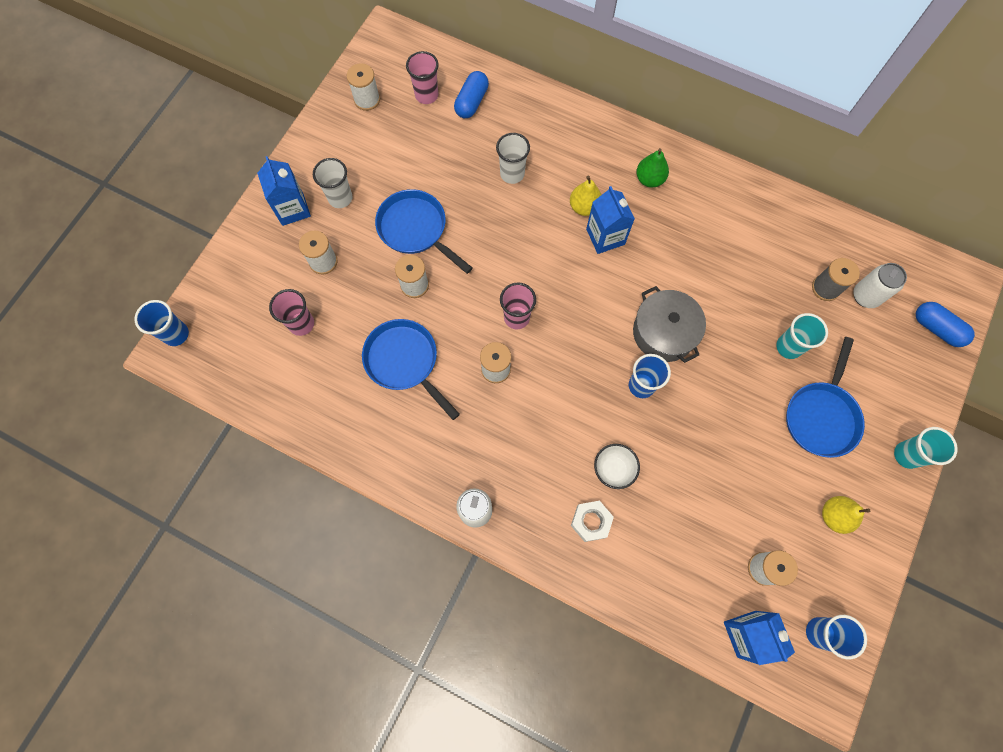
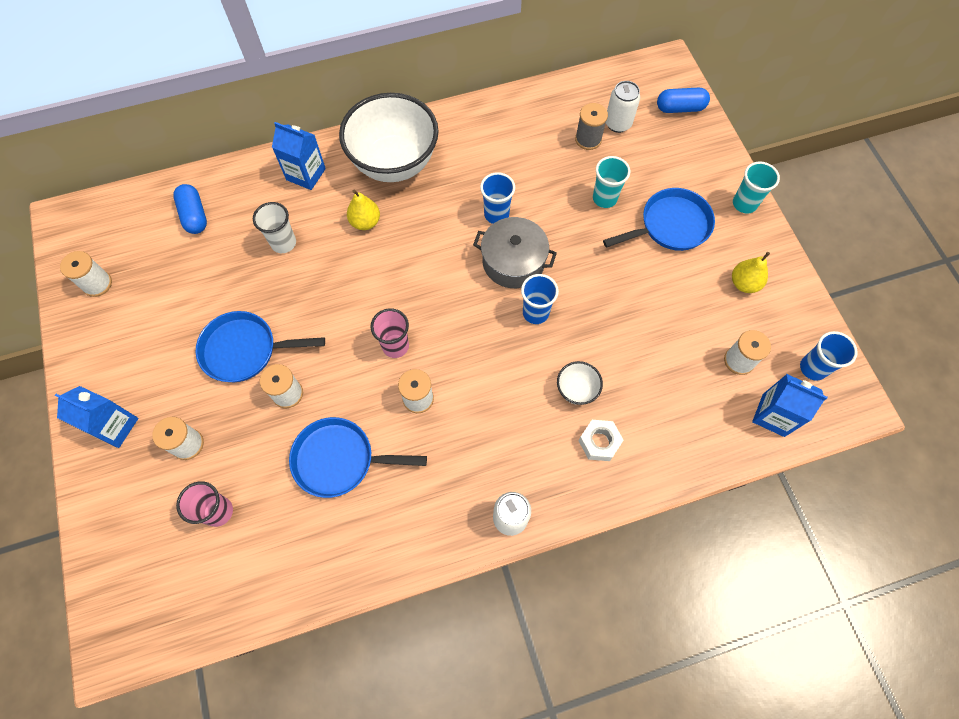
camera: 45 degrees left, 5 degrees down
blue cup [134,300,189,346] -> blue cup moved to [480,172,515,224]
white cup [313,158,352,208] -> none
pink cup [406,51,439,104] -> none
blue carton [586,186,635,254] -> blue carton moved to [272,122,326,190]
green pear [636,148,669,188] -> white bowl [339,93,439,182]
blue pan [786,337,865,458] -> blue pan turned 90 degrees counterclockwise [603,188,715,251]

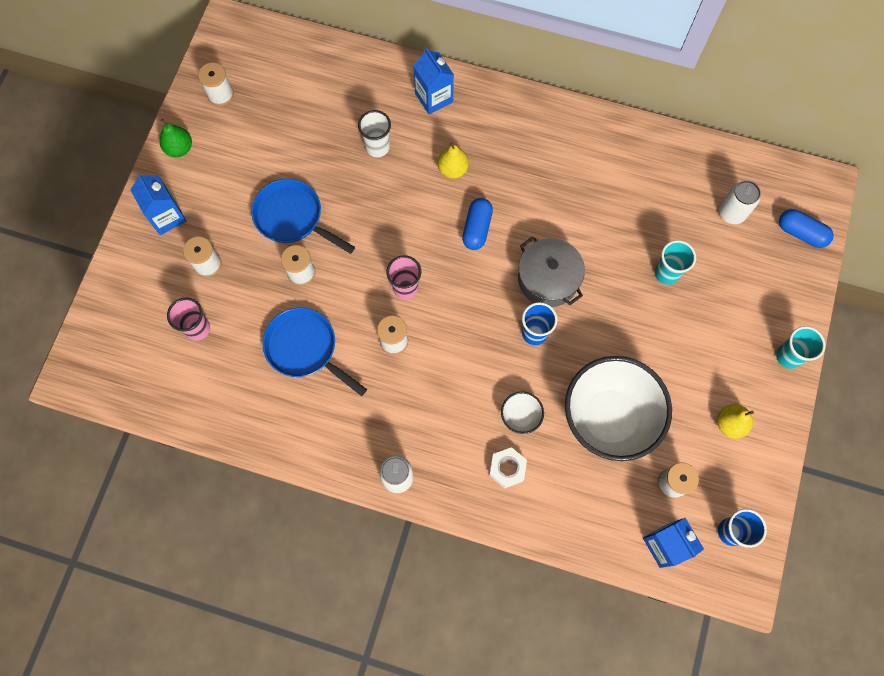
camera: 35 degrees right, 5 degrees up
blue capsule [173,184,207,234] -> blue capsule moved to [462,198,493,250]
white bowl [339,93,439,182] -> white bowl moved to [565,356,672,461]
blue cup [480,172,515,224] -> none
grey spool [575,103,608,150] -> none
blue pan [603,188,715,251] -> none
none -> green pear [160,119,192,157]

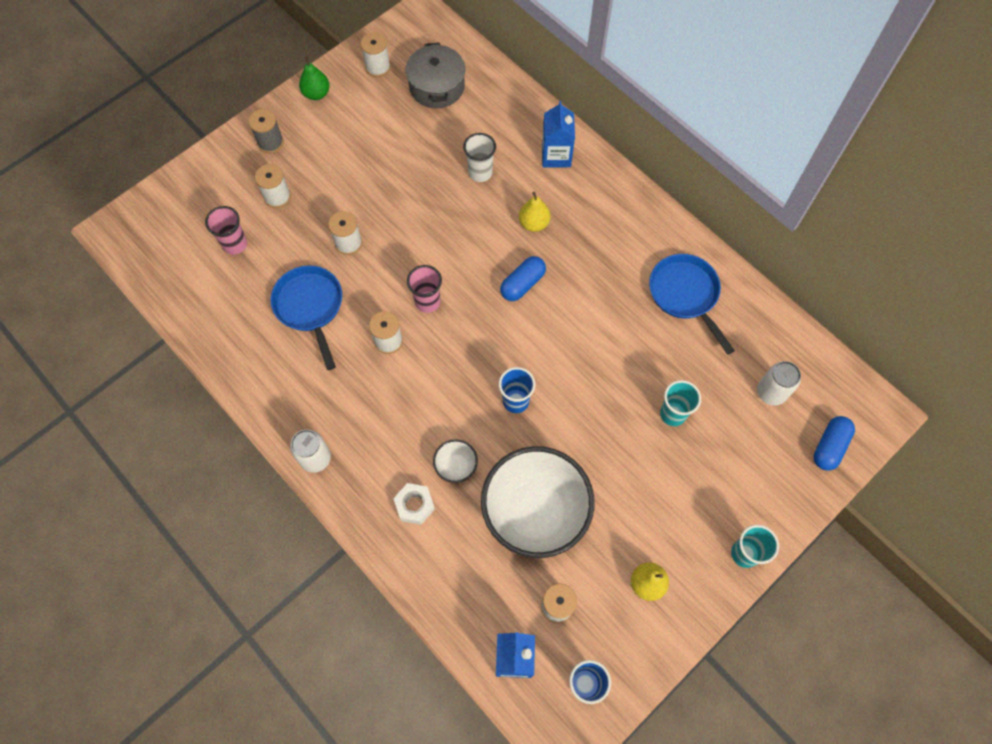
camera: 30 degrees right, 5 degrees down
blue carton [130,173,186,235] -> grey spool [248,109,284,153]
blue pan [251,179,355,254] -> blue pan moved to [649,254,735,355]
grey pot [518,236,585,307] -> grey pot moved to [405,42,465,108]
blue capsule [779,209,834,248] -> blue capsule turned 60 degrees clockwise [814,416,855,471]

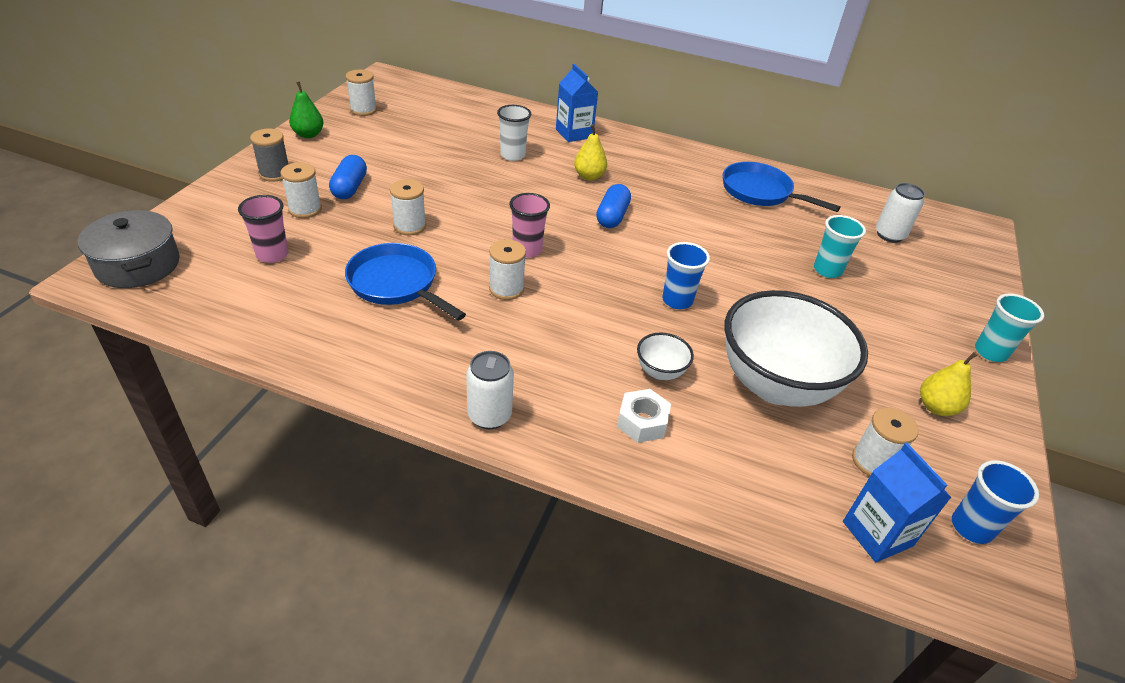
camera: 30 degrees left, 25 degrees down
grey pot [405,42,465,108] -> grey pot moved to [78,210,180,288]
blue capsule [814,416,855,471] -> blue capsule moved to [329,155,367,199]

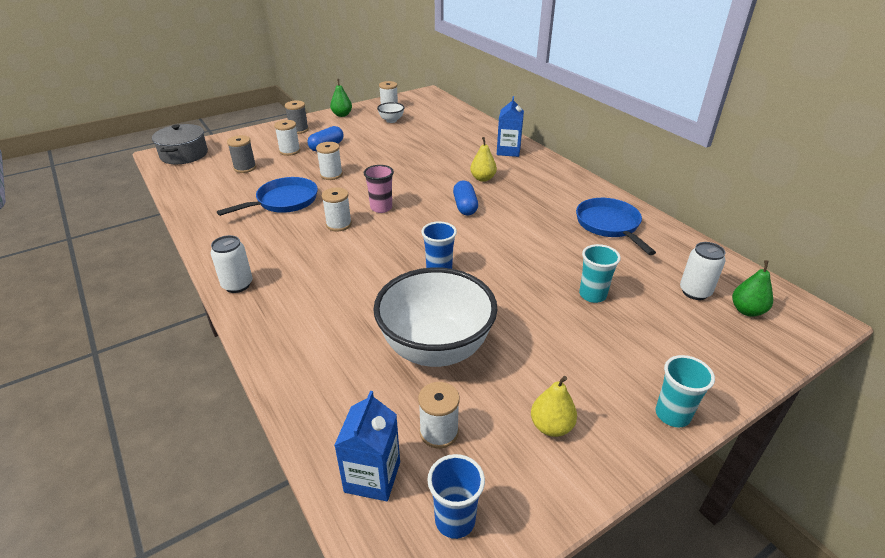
camera: 40 degrees right, 5 degrees down
pink cup [238,195,288,263] -> grey spool [227,135,256,173]
blue pan [345,243,466,320] -> blue pan turned 60 degrees clockwise [217,177,318,216]
white cup [497,105,531,161] -> none
blue capsule [596,184,631,228] -> blue capsule turned 60 degrees counterclockwise [453,180,478,215]
white nut [617,389,671,443] -> none
white bowl [637,332,694,380] -> white bowl moved to [377,102,405,123]
none -> green pear [732,260,773,317]

